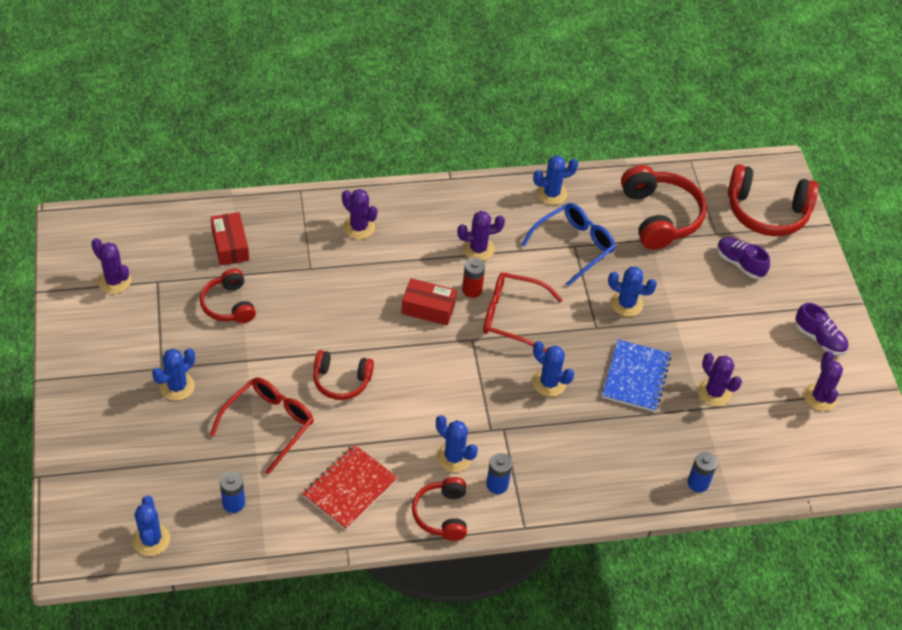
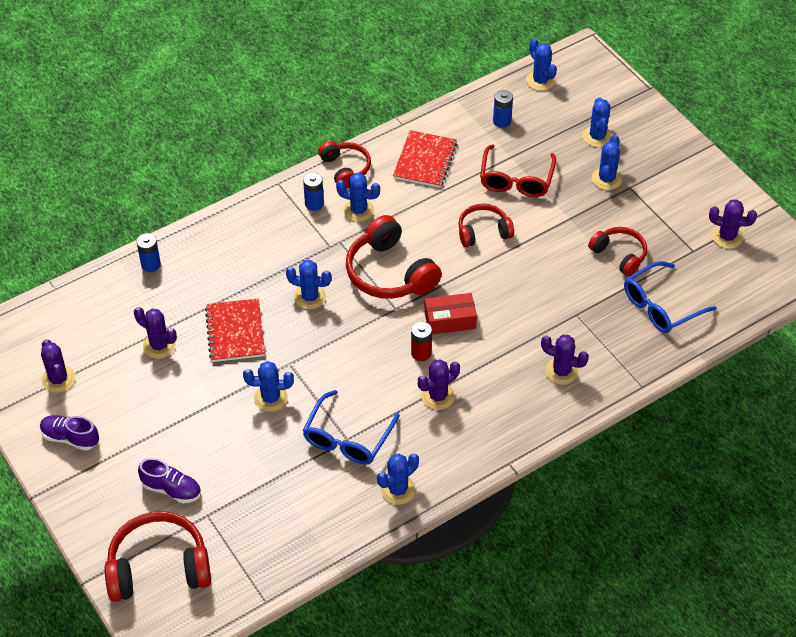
camera: 160 degrees right, 0 degrees up
red box [211,212,249,266] -> blue glasses [624,261,717,333]
red glasses [483,273,563,353] -> none
blue notebook [602,339,671,412] -> red notebook [205,298,265,362]
red headphones [621,165,707,250] -> red headphones moved to [346,215,442,299]
none -> blue cactus [583,97,612,147]

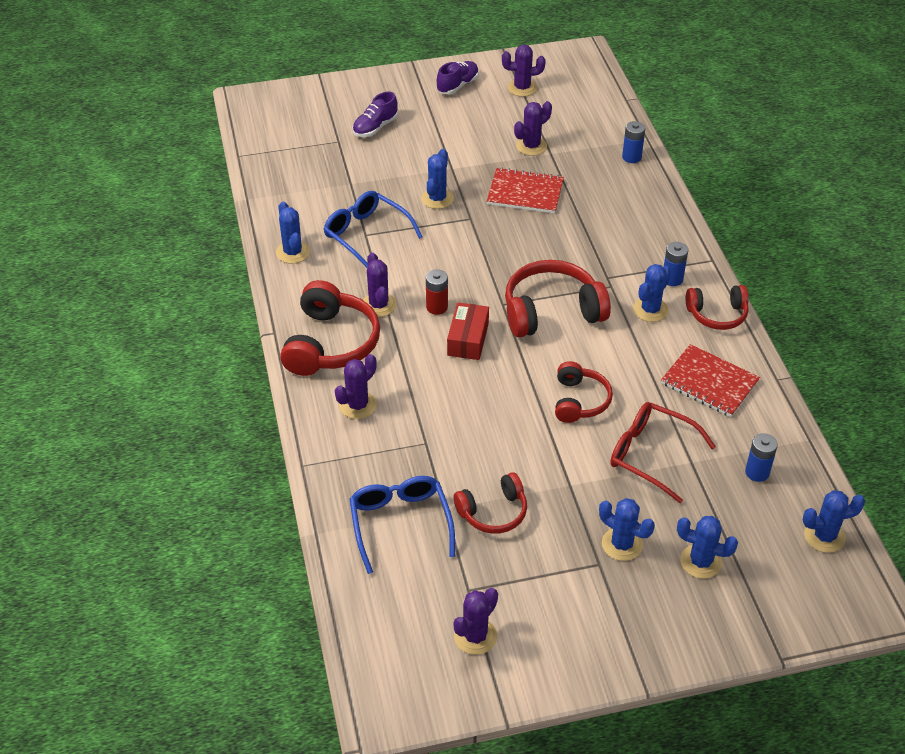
camera: 110 degrees right, 5 degrees down
red headphones [105,511,211,602] -> red headphones moved to [280,280,380,376]
blue cactus [286,260,332,310] -> none

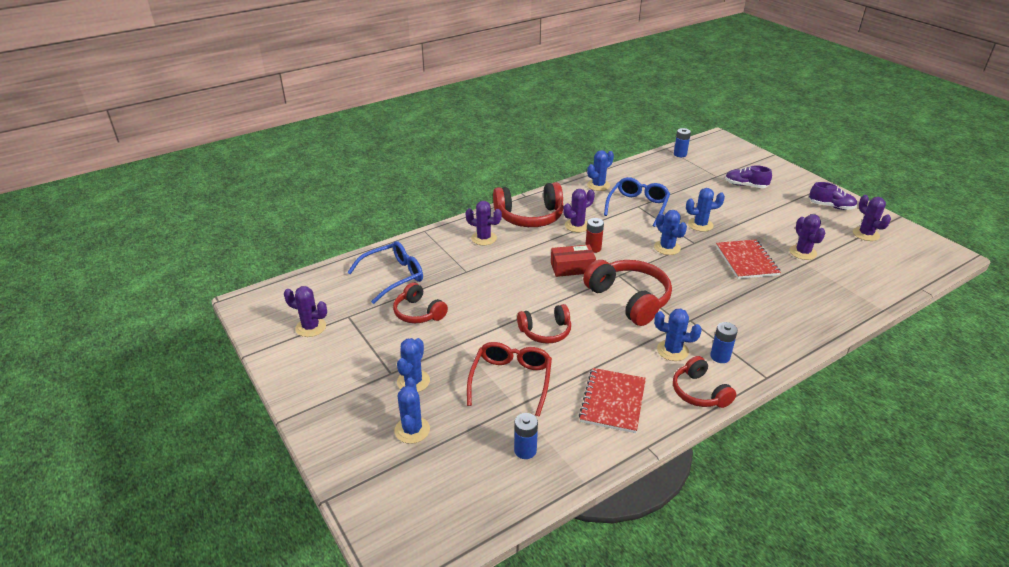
camera: 70 degrees right, 10 degrees down
purple cactus [514,101,552,156] -> purple cactus turned 45 degrees clockwise [789,214,825,260]
blue battery [622,121,645,163] -> blue battery moved to [674,128,691,157]
blue cactus [803,490,865,553] -> blue cactus moved to [654,210,687,255]

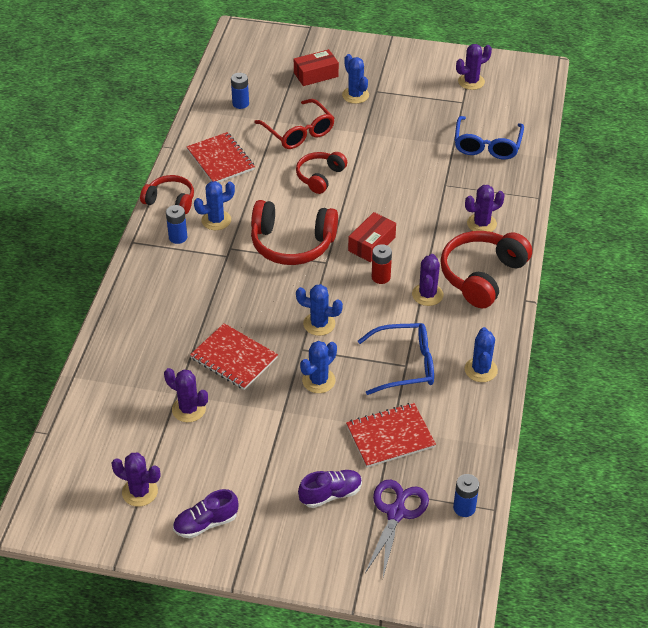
camera: 135 degrees right, 10 degrees up
red headphones [393,282,448,323] -> none
blue cactus [395,377,430,444] -> red box [294,49,339,86]
blue glasses [604,177,670,227] -> blue glasses turned 75 degrees counterclockwise [358,323,434,395]
none -> red notebook [346,403,436,468]
none -> purple scissors [365,480,429,577]

